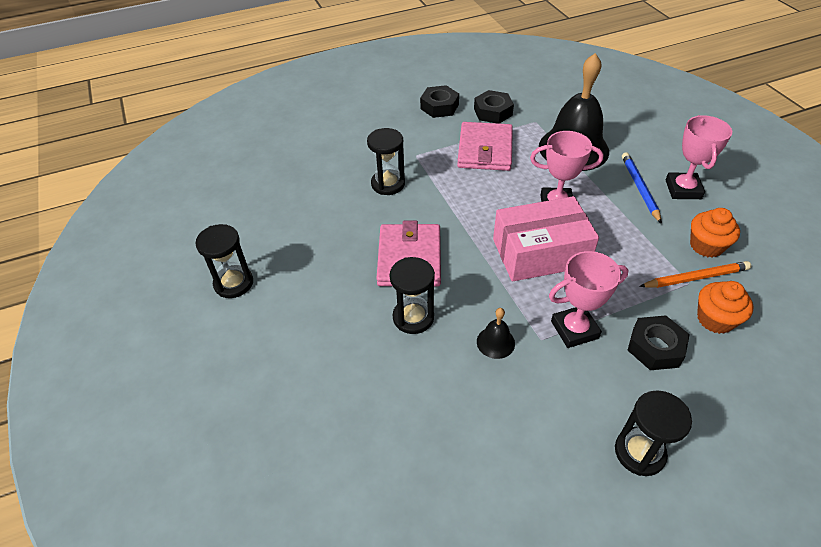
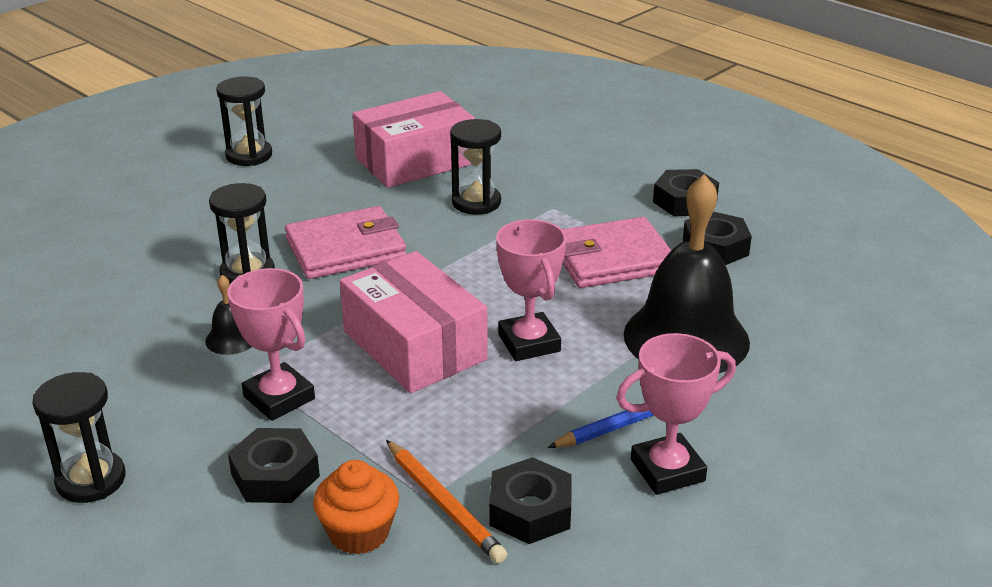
camera: 65 degrees right, 15 degrees down
orange cupcake [690,208,740,257] -> black nut [489,457,572,544]
none -> pink box [353,91,475,188]

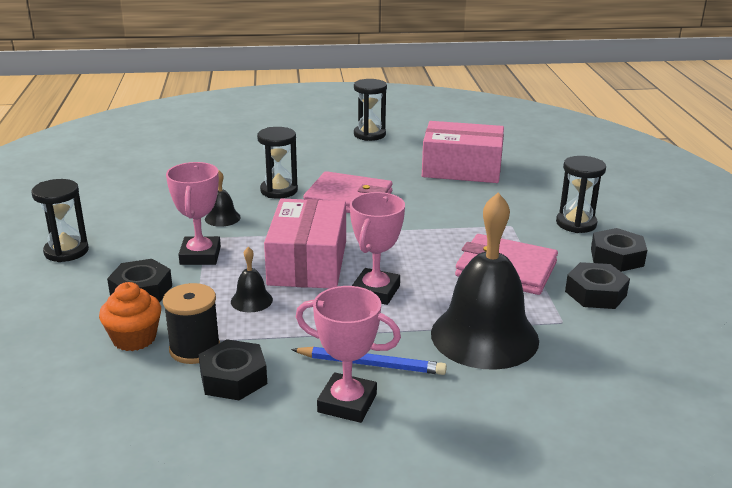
camera: 40 degrees right, 5 degrees down
orange pencil [386,440,507,563] -> black spool [163,283,220,364]
black hourglass [450,119,501,215] -> black hourglass moved to [556,156,606,233]
none -> black bell [231,247,273,312]

